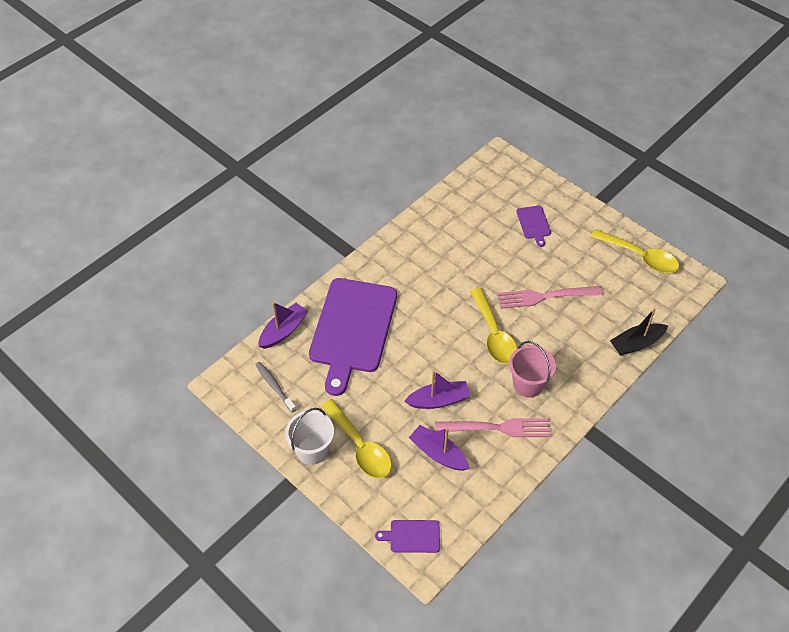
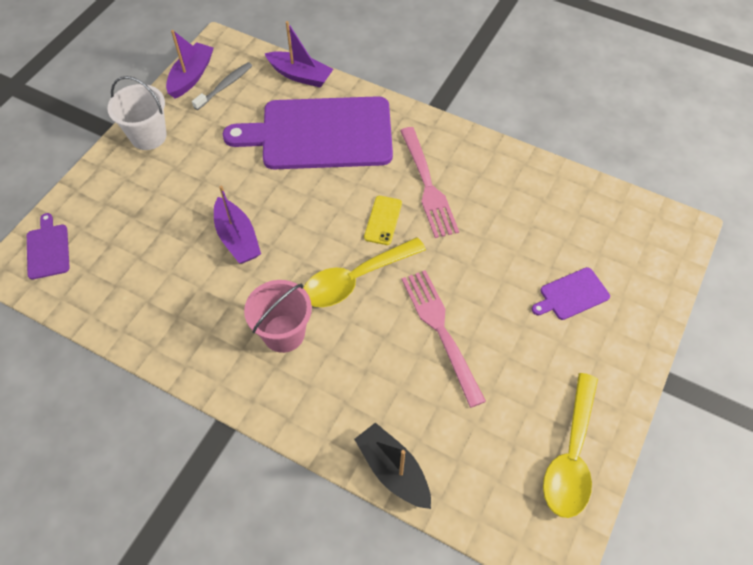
camera: 75 degrees right, 5 degrees up
yellow spoon [321,399,392,478] -> none
purple boat [409,425,470,471] -> purple boat moved to [166,30,214,98]
pink fork [435,418,551,437] -> pink fork moved to [400,127,459,238]
none -> yellow phone [364,196,402,245]

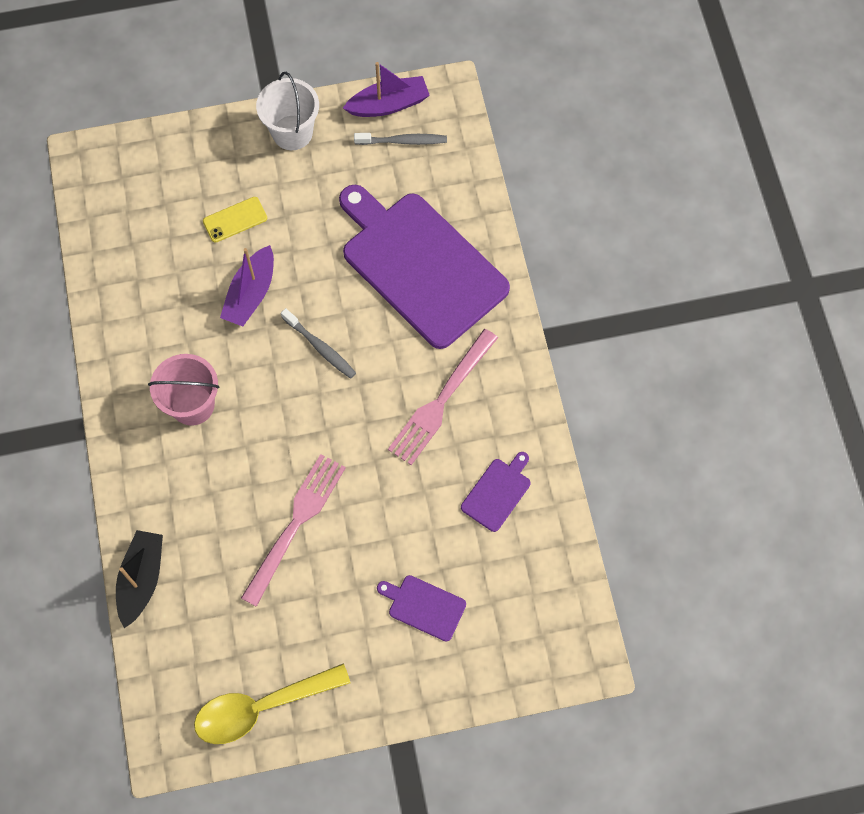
camera: 50 degrees right, 10 degrees up
purple cutting board [27,213,70,279] -> purple cutting board moved to [461,452,531,532]
purple boat [264,21,333,88] -> none
yellow spoon [303,237,426,307] -> none
yellow phone [364,196,402,245] -> yellow phone moved to [203,197,267,243]
none -> grey toothbrush [281,308,356,379]

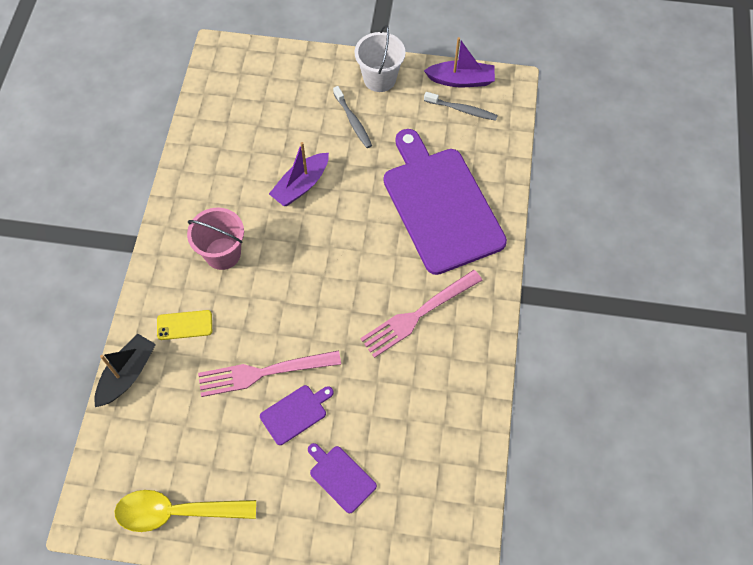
camera: 20 degrees right, 5 degrees down
yellow phone [203,197,267,243] -> yellow phone moved to [157,310,212,340]
pink fork [241,454,346,607] -> pink fork turned 150 degrees counterclockwise [198,350,341,397]
grey toothbrush [281,308,356,379] -> grey toothbrush moved to [333,86,372,148]
purple cutting board [461,452,531,532] -> purple cutting board moved to [260,385,334,445]

